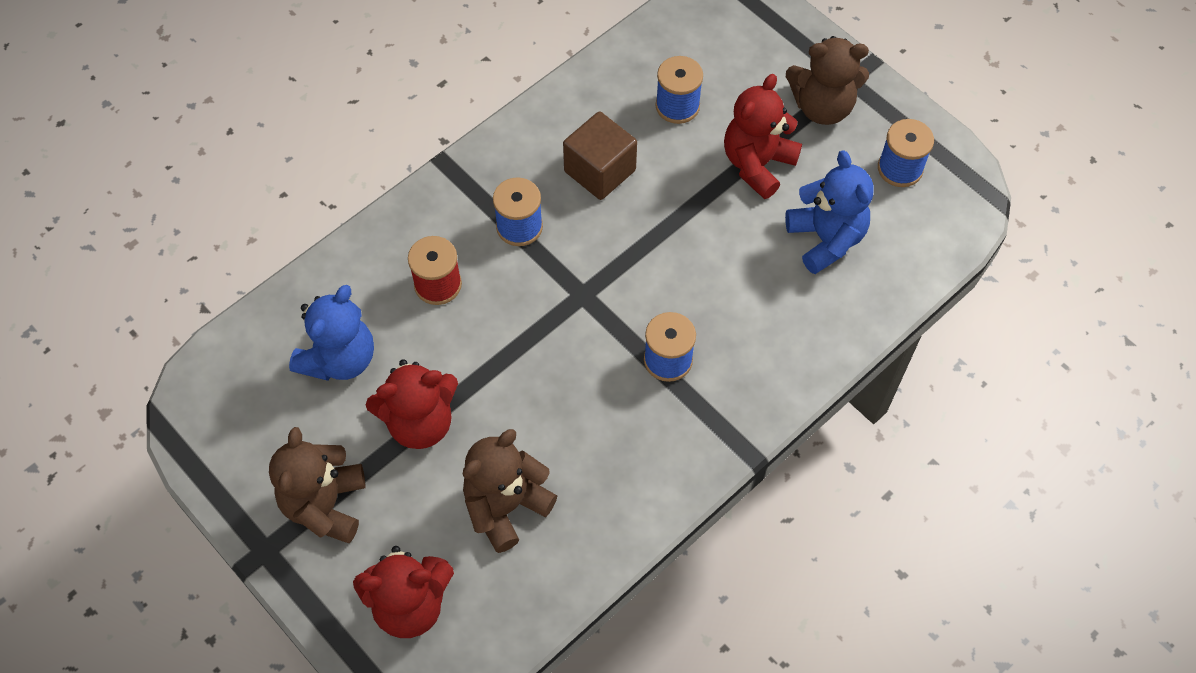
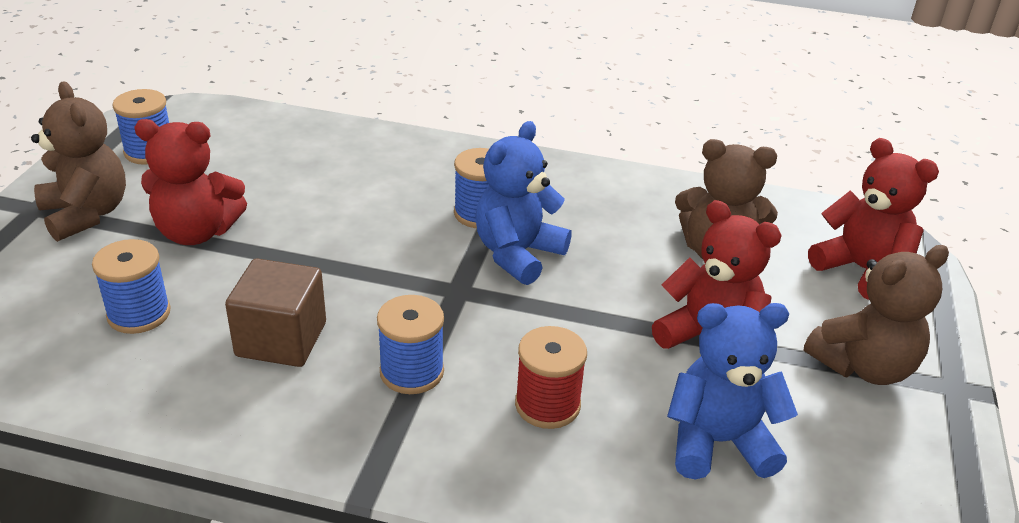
camera: 125 degrees left, 25 degrees down
blue teddy bear [785,151,874,274] -> blue teddy bear moved to [475,121,572,285]

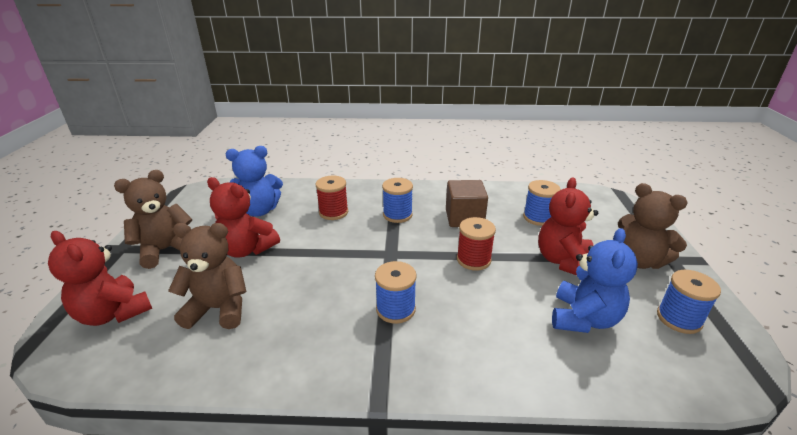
camera: 170 degrees right, 5 degrees down
red teddy bear [134,119,247,245] -> red teddy bear turned 60 degrees counterclockwise [538,177,598,275]
blue teddy bear [475,121,572,285] -> blue teddy bear moved to [552,228,638,333]
none -> red spool [457,217,496,271]

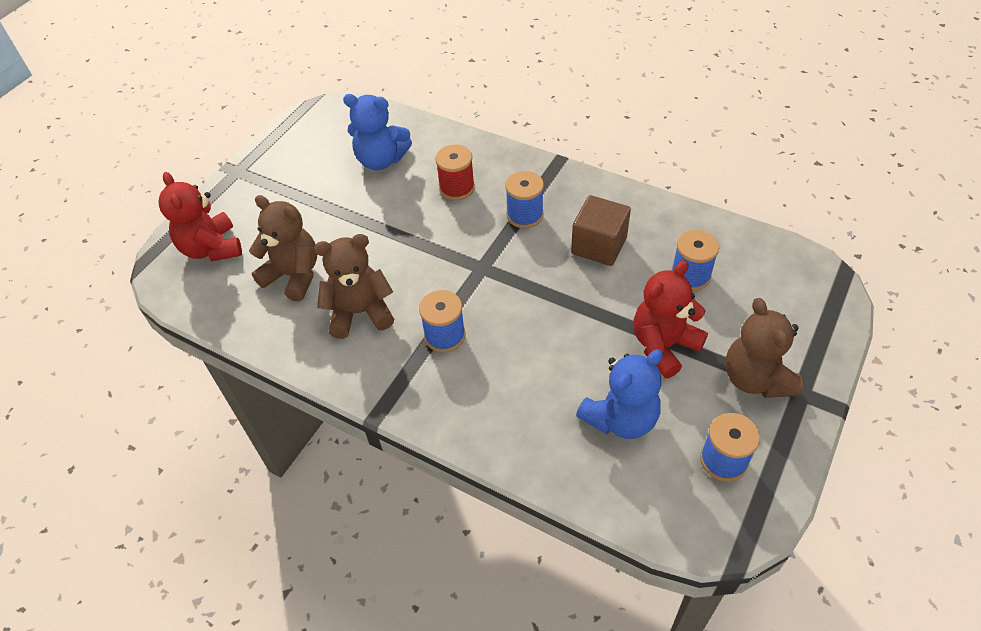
camera: 30 degrees right, 20 degrees up
brown teddy bear [114,170,192,269] -> brown teddy bear moved to [314,234,394,339]
red teddy bear [207,177,280,258] -> none
red spool [457,217,496,271] -> none

